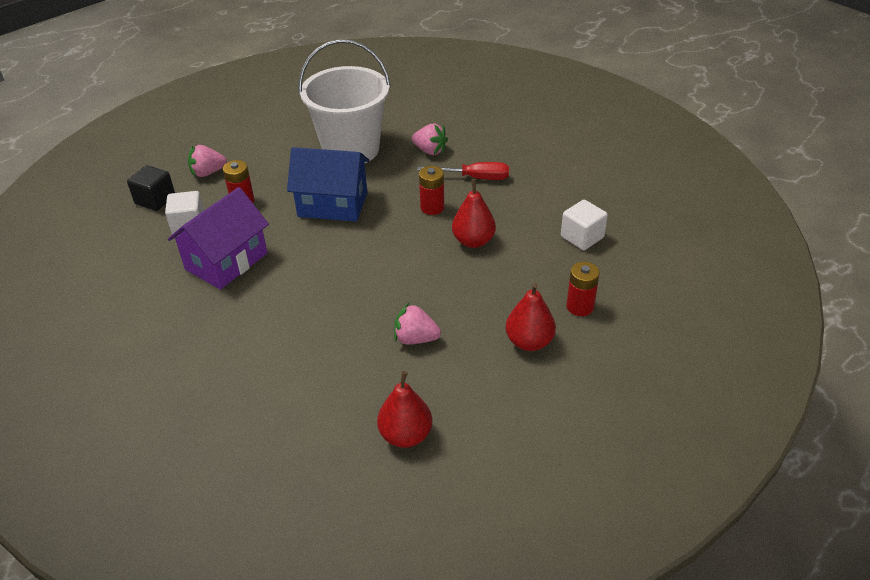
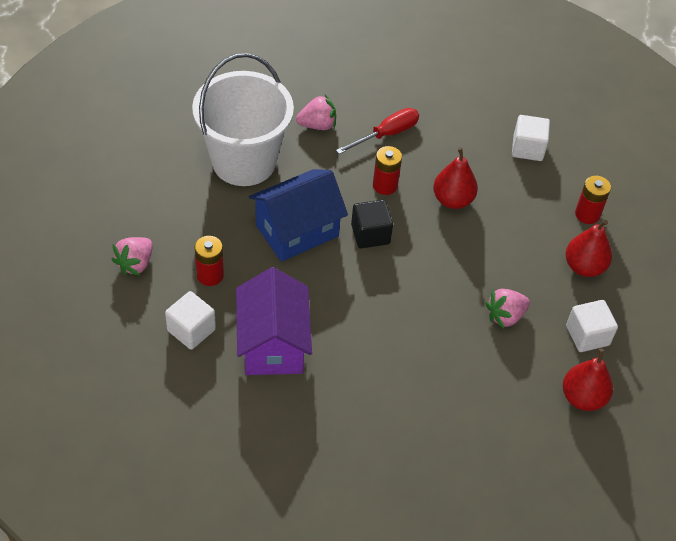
camera: 45 degrees left, 10 degrees up
black cube [127,165,175,211] -> black cube moved to [351,200,393,248]
none -> white cube [566,300,618,352]

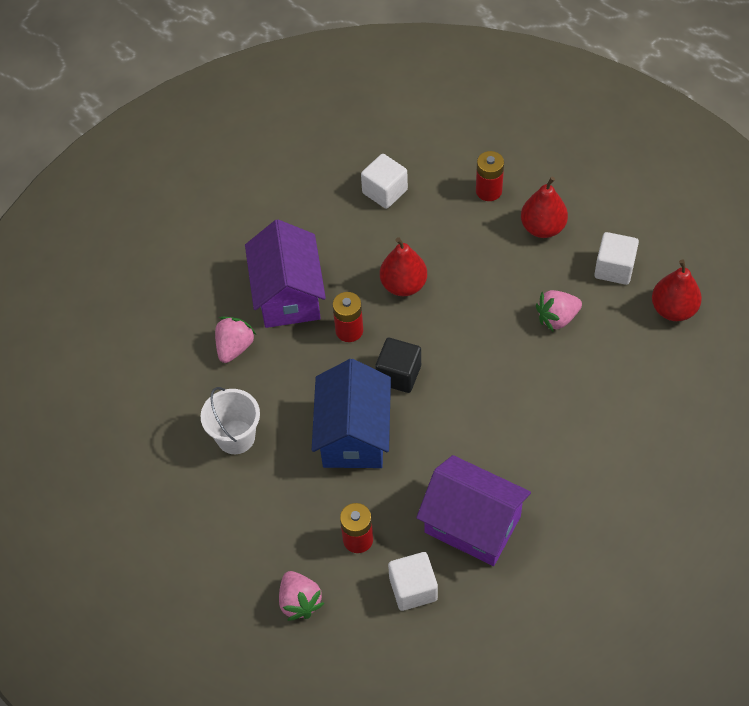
camera: 50 degrees left, 5 degrees up
white bucket [192,53,294,186] -> white bucket [201,387,260,454], size x0.52
red screwdriver [336,108,419,154] -> purple house [245,219,326,328]
pink strawberry [485,289,530,329] -> pink strawberry turned 60 degrees clockwise [536,290,582,331]

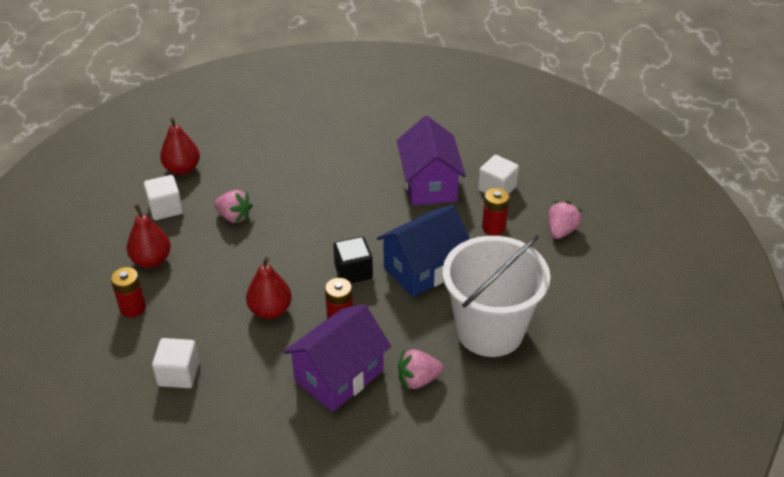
camera: 130 degrees left, 15 degrees down
white bucket [201,387,260,454] -> white bucket [443,235,550,357], size x1.93

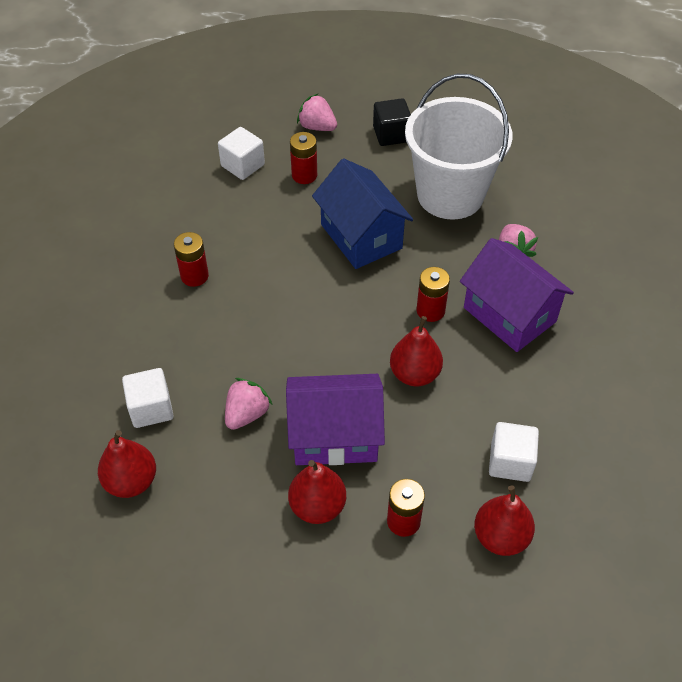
camera: 85 degrees left, 10 degrees up
white cube [144,175,183,220] -> white cube moved to [122,368,174,428]
black cube [333,236,373,283] -> black cube moved to [373,98,411,146]
purple house [397,116,466,206] -> purple house moved to [286,374,385,465]
none -> red battery [174,232,209,287]
none -> red pear [474,485,535,556]

